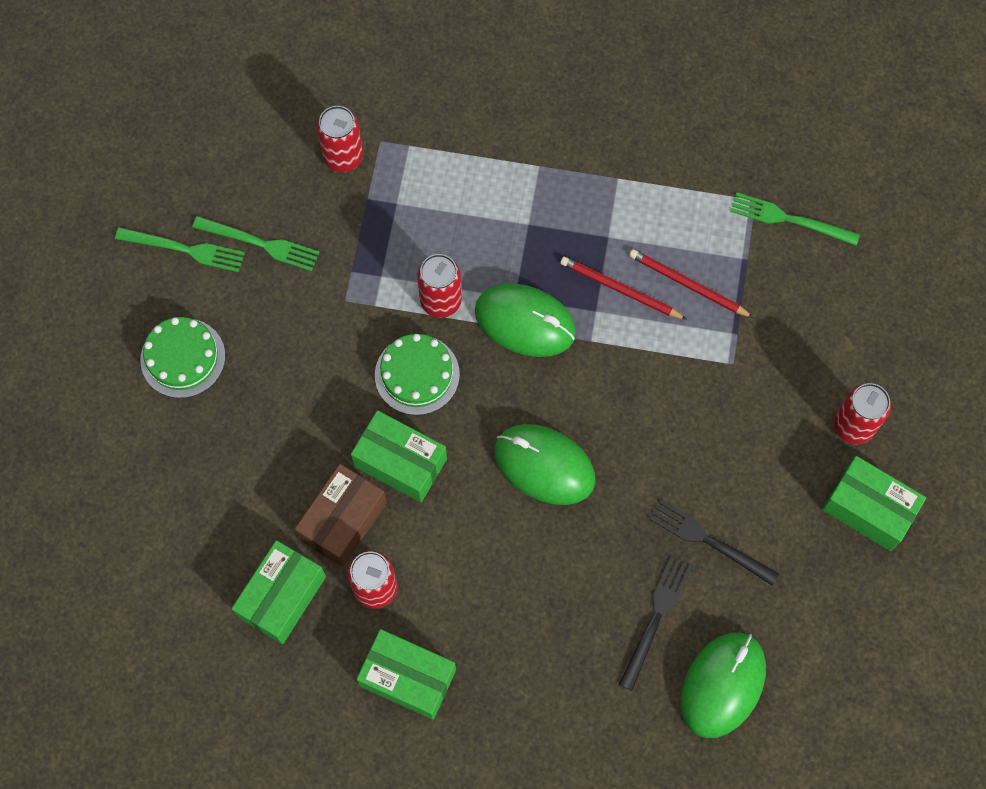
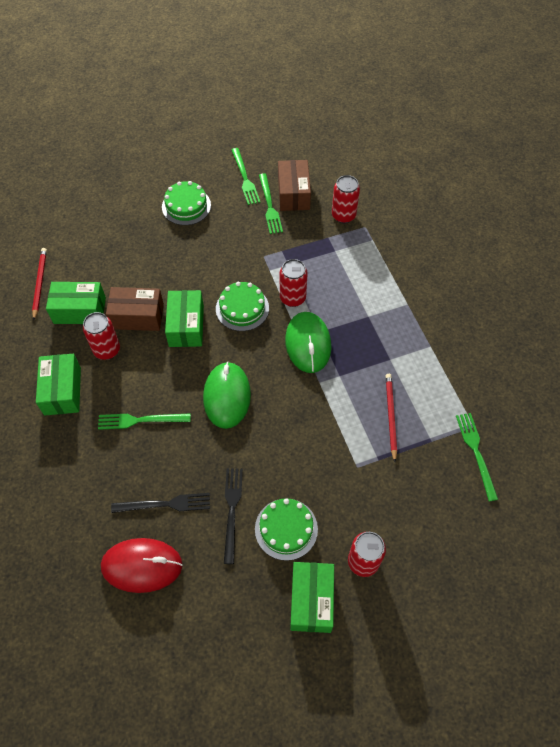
camera: 60 degrees right, 10 degrees down
red pencil [560,257,687,320] -> red pencil moved to [32,248,47,320]
green mouse [681,632,766,738] -> red mouse [101,538,182,593]
none -> green fork [98,413,191,430]
none -> green cake [255,498,318,561]
none -> brown box [278,160,311,211]

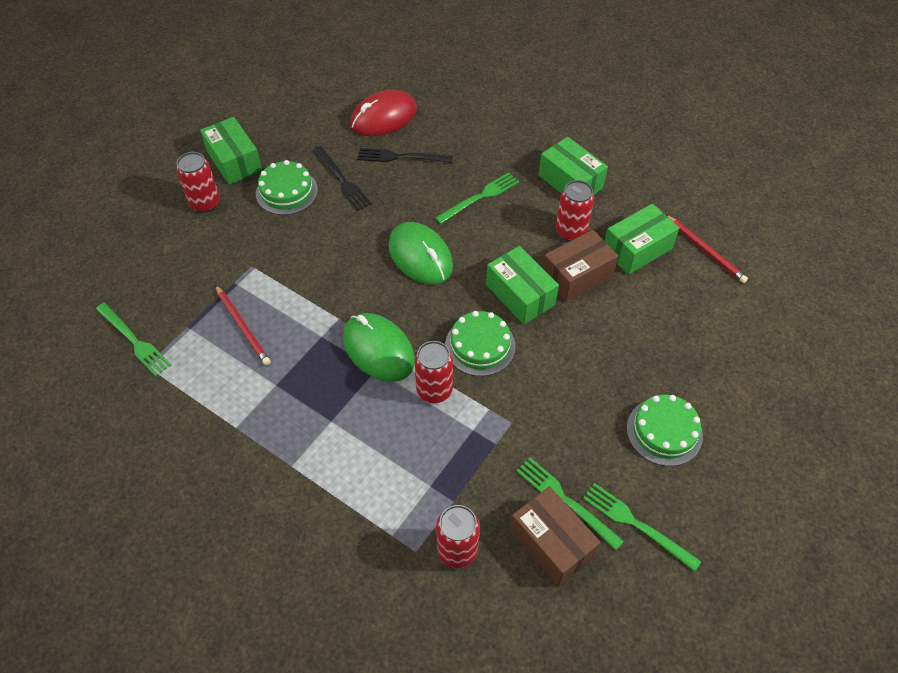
camera: 145 degrees right, 5 degrees down
black fork [111,493,210,513] -> black fork turned 45 degrees clockwise [358,148,453,163]

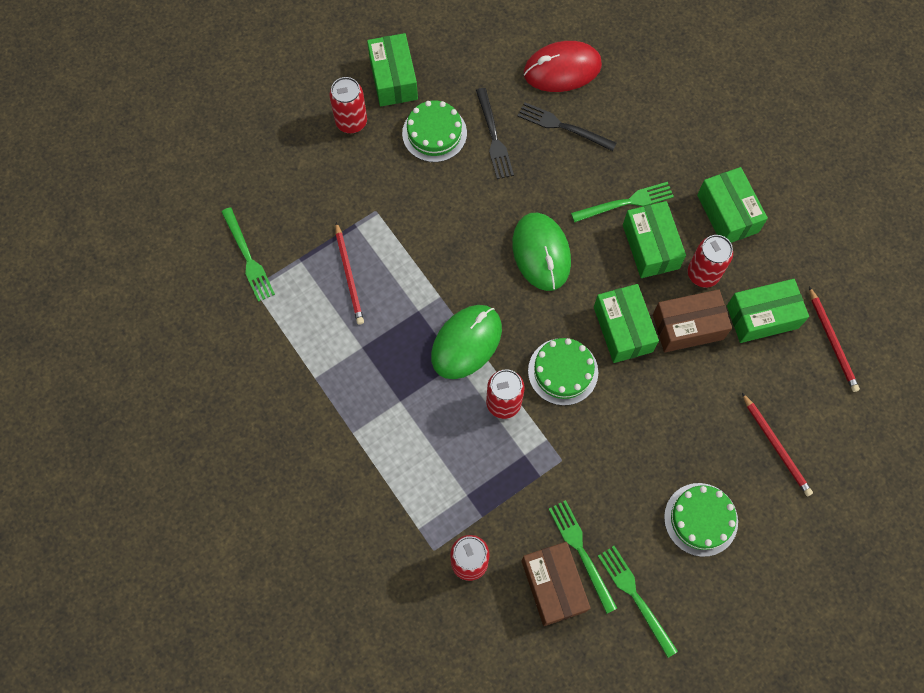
camera: 20 degrees right, 15 degrees up
green mouse [343,313,415,382] -> green mouse turned 60 degrees clockwise [431,305,502,379]
none -> green box [623,201,686,278]
none -> red pencil [742,393,813,496]

